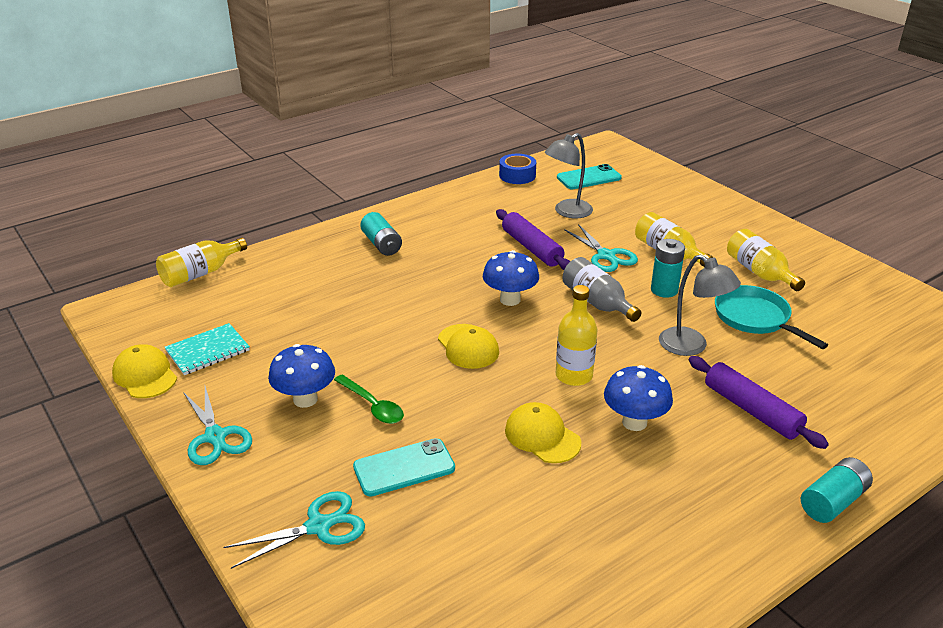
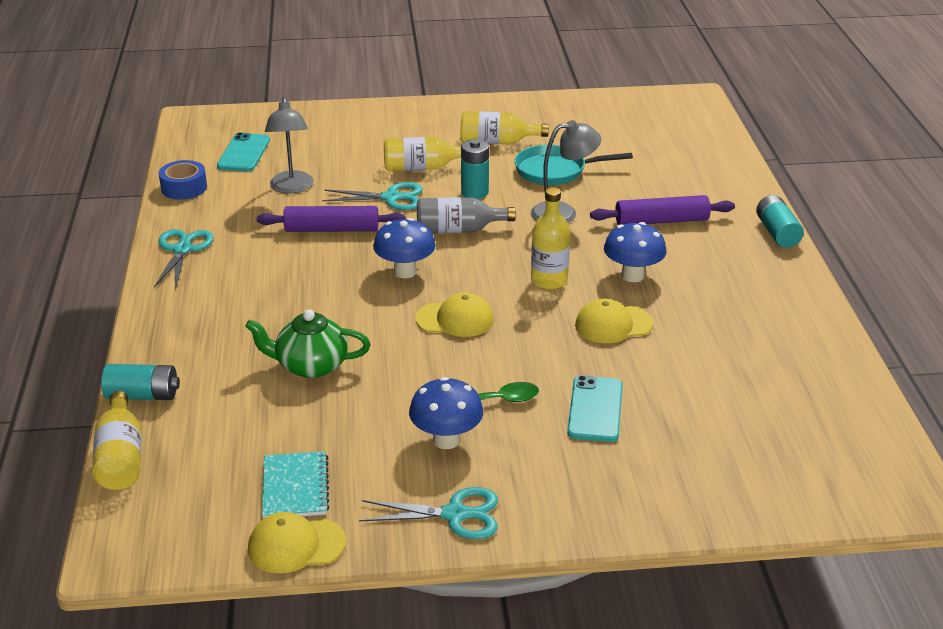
camera: 60 degrees left, 0 degrees up
turquoise scissors [223,491,365,569] -> turquoise scissors moved to [154,229,214,289]
turquoise battery [360,212,402,256] -> turquoise battery moved to [101,364,180,400]
none -> green teapot [245,309,371,378]

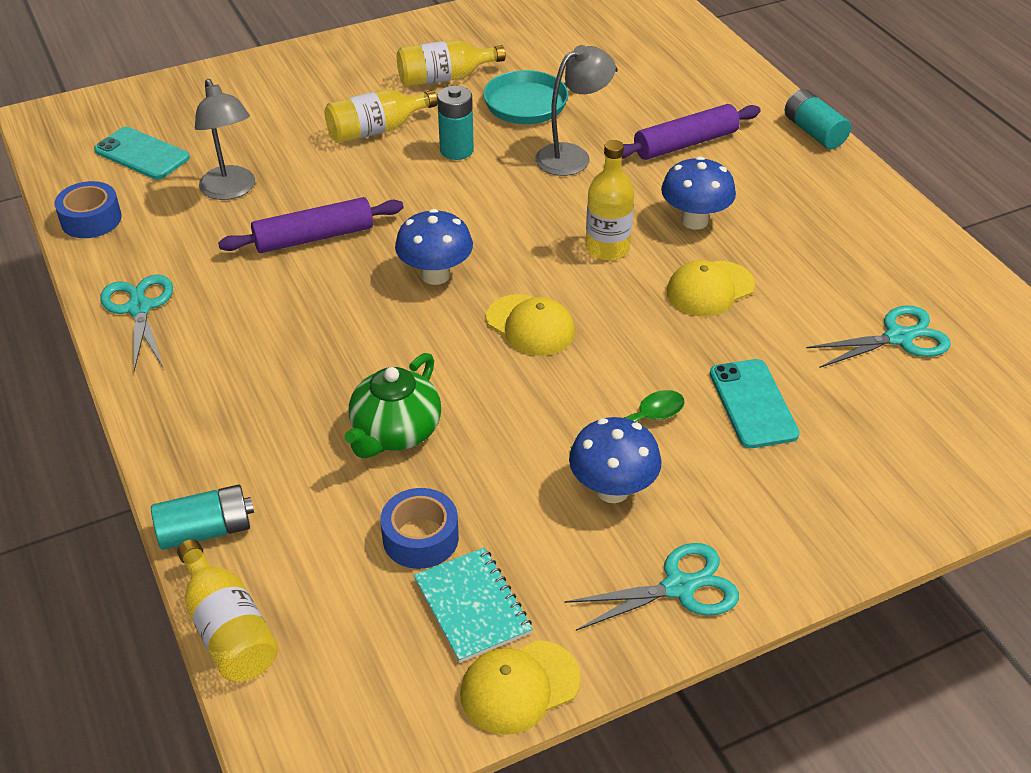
camera: 20 degrees left, 10 degrees up
turquoise phone [217,133,270,171] -> turquoise phone turned 45 degrees counterclockwise [94,127,190,179]
green teapot [245,309,371,378] -> green teapot turned 45 degrees counterclockwise [345,353,441,458]
turquoise scissors [322,182,423,210] -> turquoise scissors moved to [806,306,951,368]
yellow cap [415,292,494,337] -> yellow cap turned 60 degrees clockwise [486,294,575,356]
grey bottle [417,197,516,234] -> none
none -> blue tape [380,488,459,569]

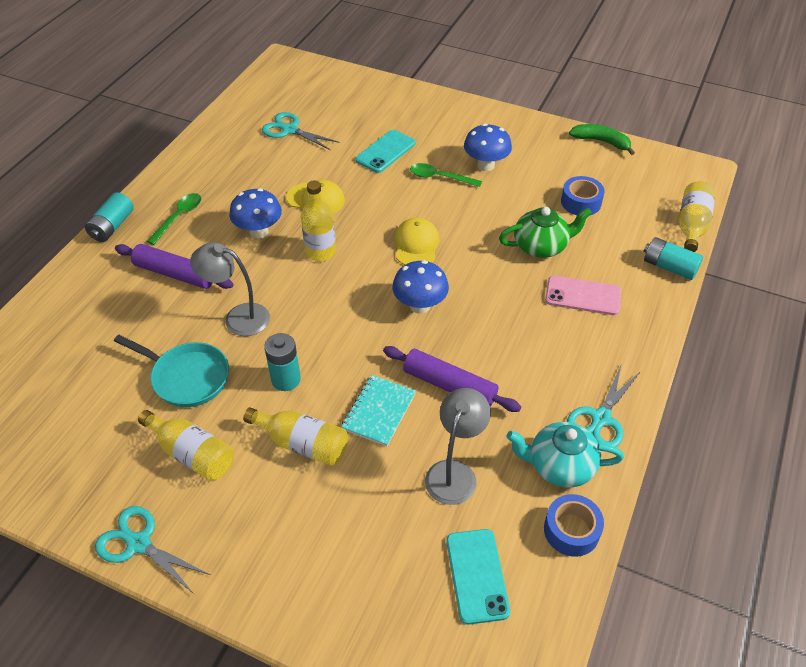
camera: 130 degrees left, 5 degrees up
turquoise notebook [414,547,533,663] -> turquoise notebook moved to [341,375,416,446]
yellow cap [460,640,581,735] -> green banana [569,124,635,155]
turquoise scissors [564,543,739,631] -> turquoise scissors moved to [95,506,210,594]
none -> green spoon [147,193,201,245]
none -> turquoise teapot [507,422,624,488]
none -> pink phone [545,276,621,315]

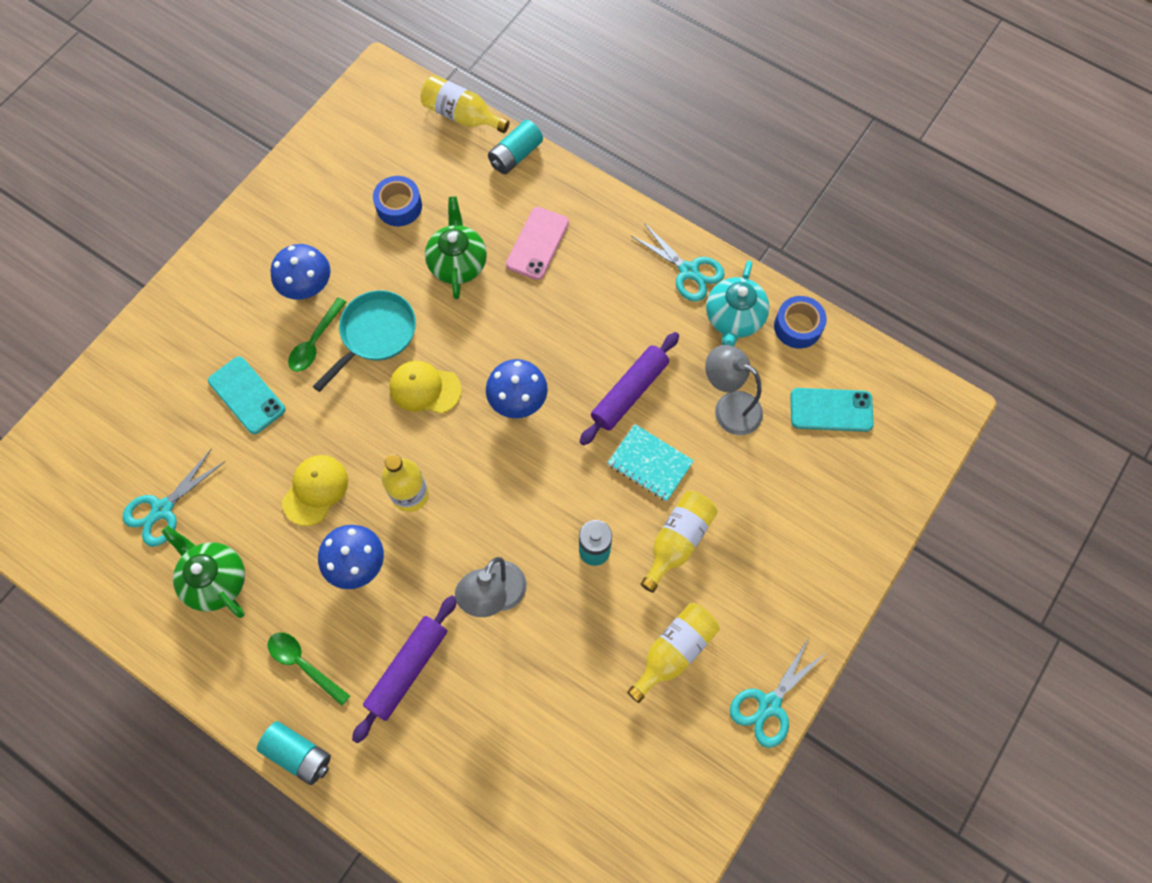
camera: 80 degrees left, 20 degrees up
turquoise pan [114,335,229,407] -> turquoise pan moved to [313,290,416,392]
green banana [569,124,635,155] -> none
none -> green teapot [161,526,245,618]

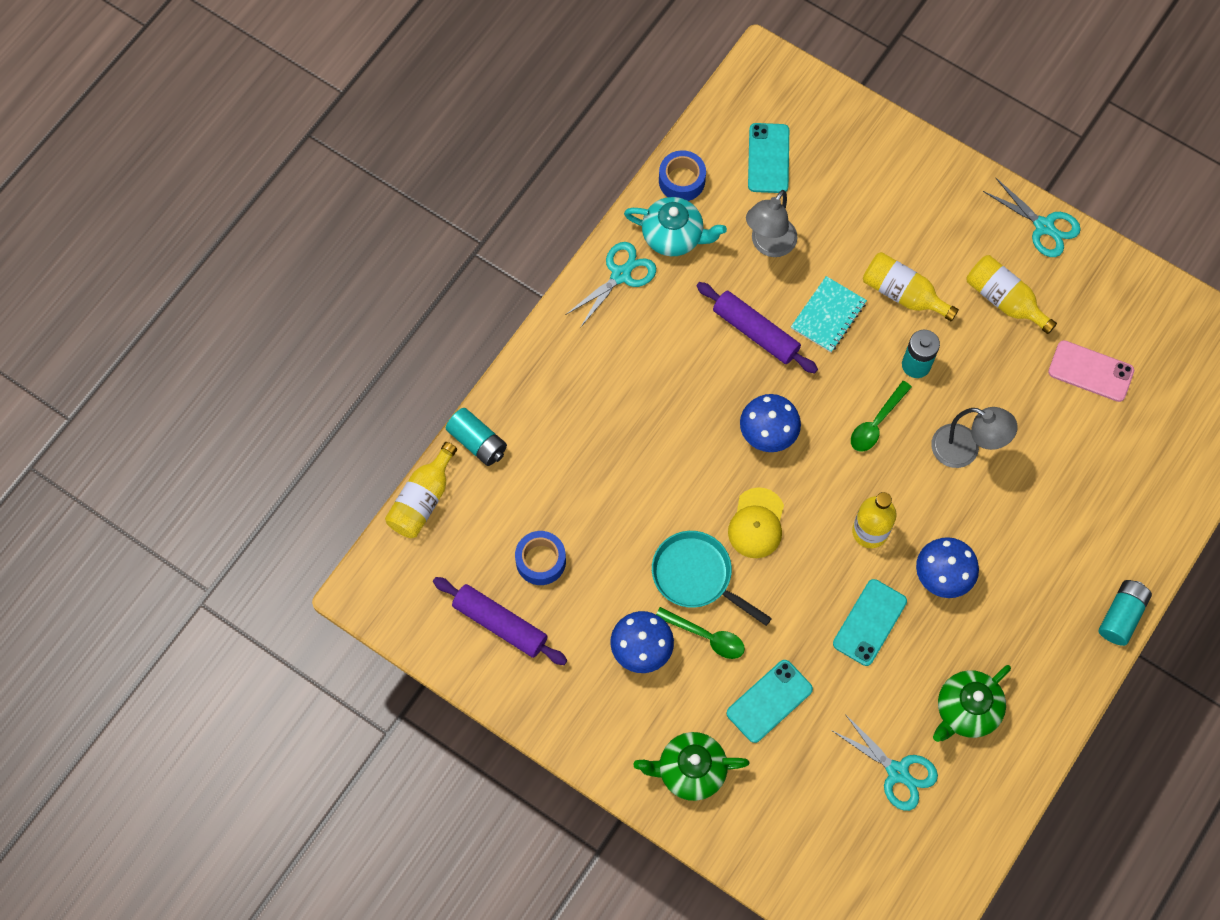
camera: 90 degrees left, 0 degrees up
green spoon [268,632,350,706] -> green spoon moved to [851,381,912,452]
yellow cap [282,455,348,526] -> turquoise phone [833,579,907,666]
purple rolling pin [352,595,457,743] -> purple rolling pin moved to [433,577,567,665]
green teapot [425,196,487,299] -> green teapot moved to [634,732,750,801]
pink phone [506,207,569,280] -> pink phone moved to [1048,340,1134,402]

